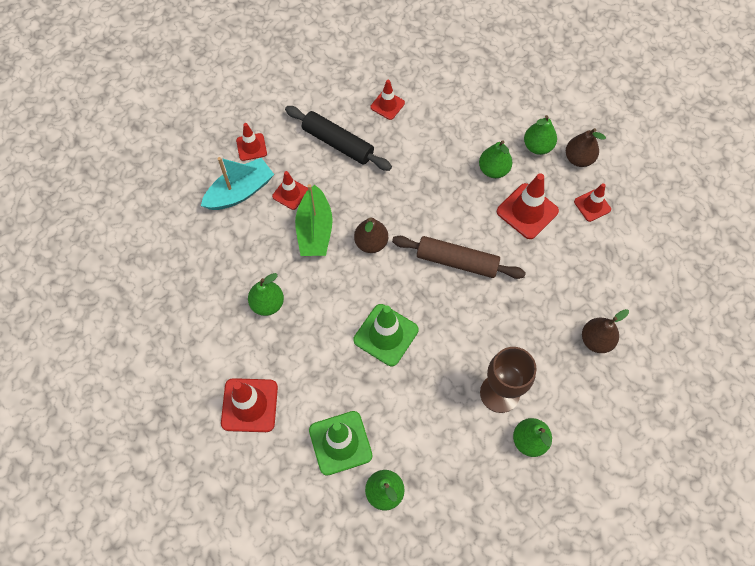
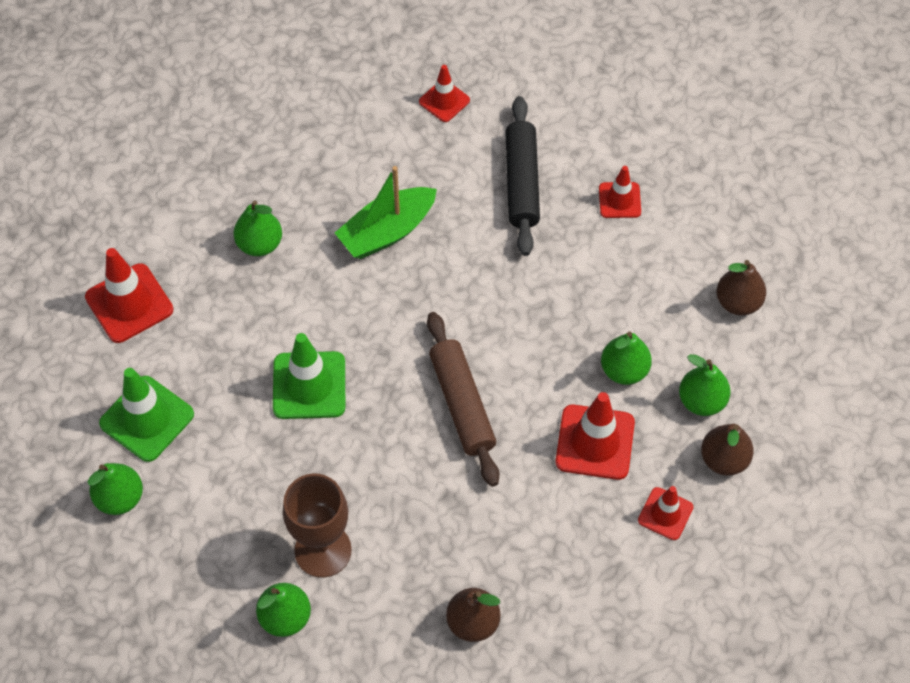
camera: 55 degrees right, 5 degrees down
turquoise boat [201,157,274,210] -> none
red traffic cone [272,171,308,210] -> none
brown pear [354,218,388,253] -> brown pear moved to [716,260,766,315]

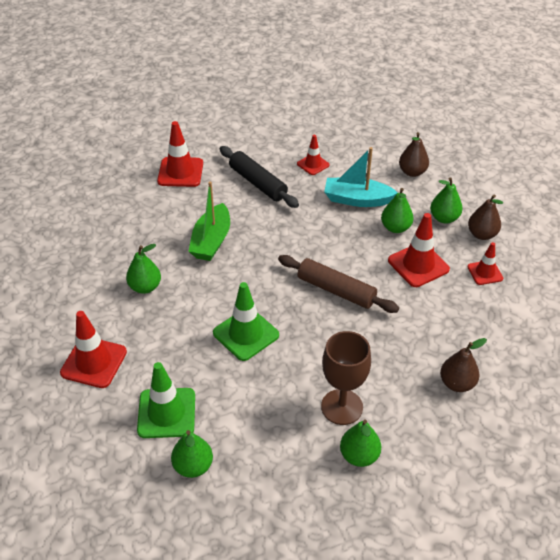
camera: 40 degrees left, 15 degrees down
red traffic cone [419,65,470,122] -> red traffic cone [157,121,203,187], size x1.66
none -> turquoise boat [324,147,398,207]

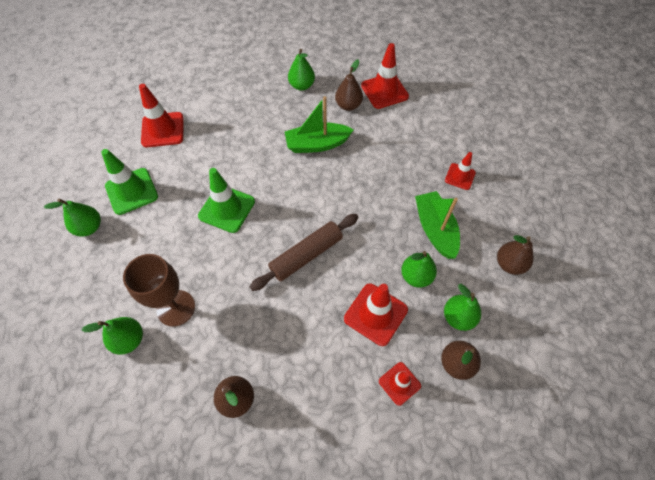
camera: 65 degrees right, 15 degrees up
green pear [126,244,161,294] -> green pear moved to [288,49,315,91]
black rolling pin [220,146,299,208] -> none
brown rolling pin [278,255,399,313] -> brown rolling pin turned 45 degrees clockwise [250,214,359,291]
turquoise boat [324,147,398,207] -> green boat [415,191,460,259]
none -> brown pear [335,59,363,111]

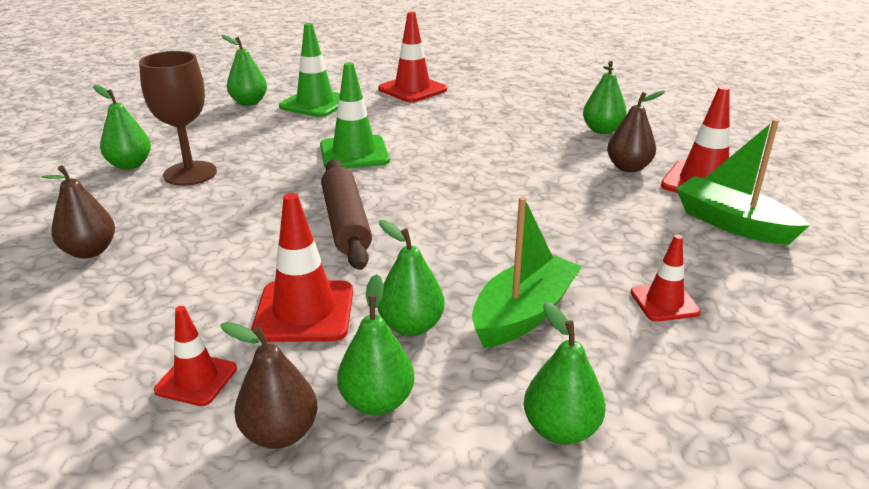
camera: 55 degrees right, 30 degrees down
brown rolling pin [250,214,359,291] -> brown rolling pin turned 60 degrees clockwise [321,159,372,270]
green boat [285,96,354,153] -> green boat moved to [676,119,810,245]
brown pear [497,235,534,275] -> green pear [524,302,606,445]

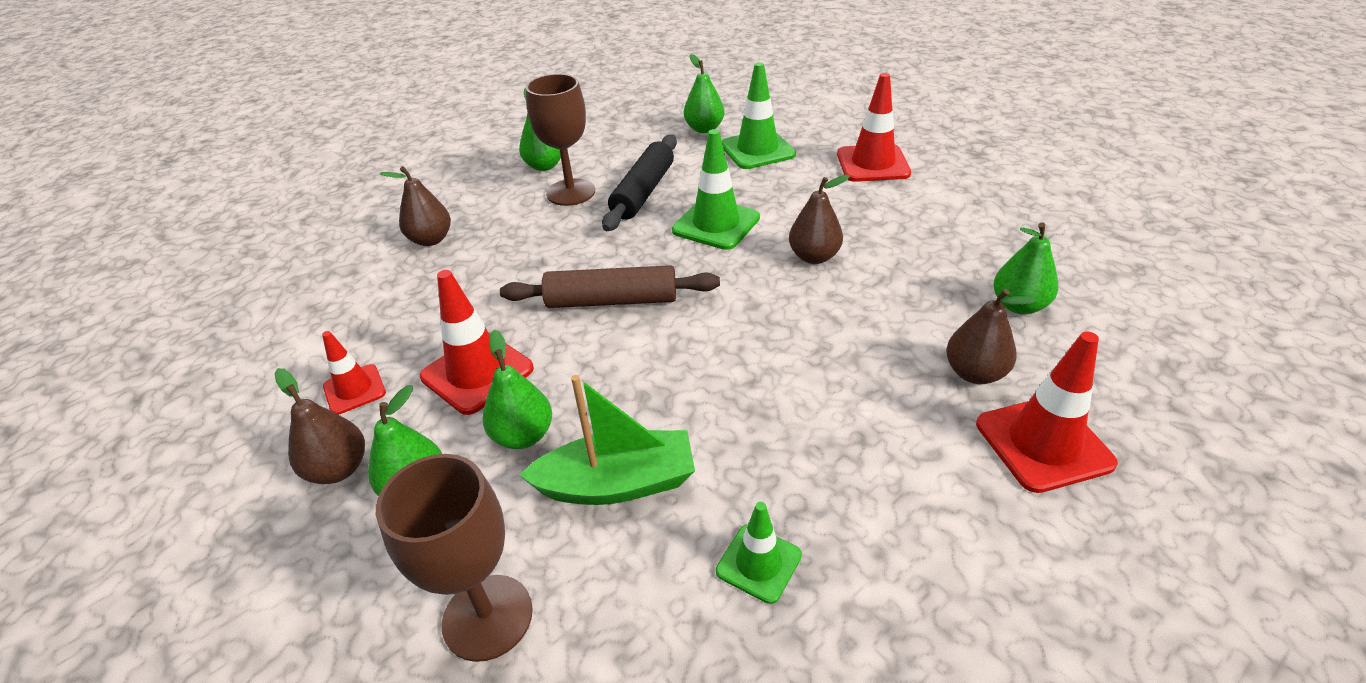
camera: 45 degrees right, 10 degrees up
brown rolling pin [321,159,372,270] -> brown rolling pin turned 60 degrees clockwise [500,265,720,308]
green pear [524,302,606,445] -> brown goblet [376,454,533,662]
red traffic cone [630,234,701,322] -> green traffic cone [716,502,802,604]
green boat [676,119,810,245] -> none
none -> black rolling pin [602,135,677,231]
none -> brown pear [789,175,850,264]

